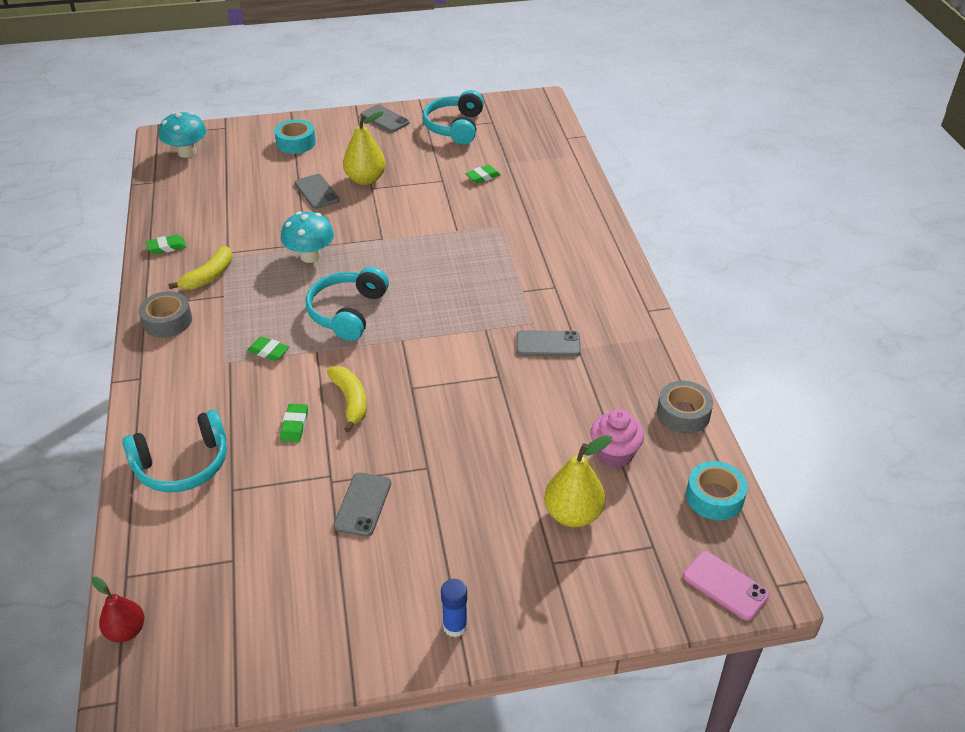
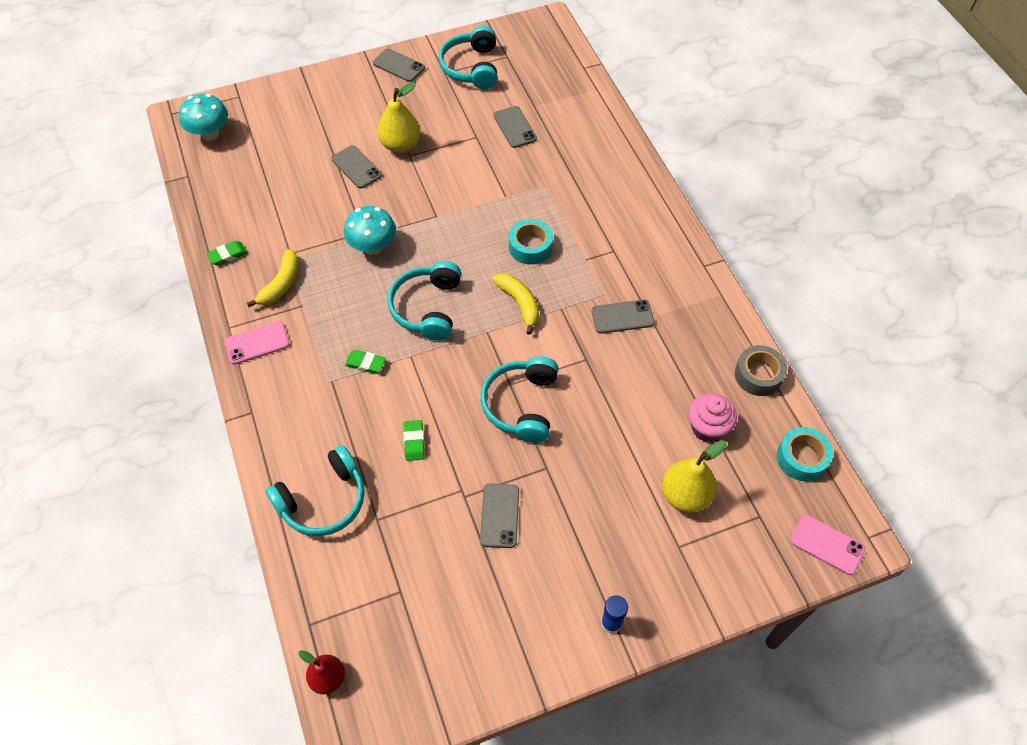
camera: 10 degrees left, 15 degrees up
grey tape [139,291,192,338] -> pink phone [225,322,290,364]
turquoise tape [274,119,316,154] -> turquoise tape moved to [509,219,553,264]
yellow banana [327,366,367,432] -> yellow banana moved to [492,273,539,335]
green eraser [465,165,501,184] -> grey phone [494,106,537,148]
none -> turquoise headphones [481,356,559,443]

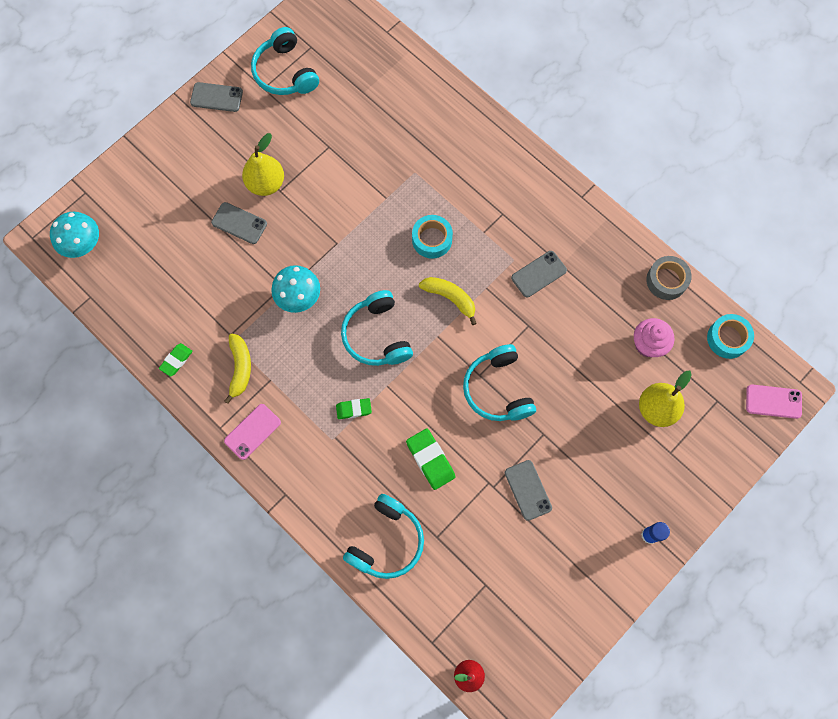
camera: 25 degrees left, 15 degrees up
green eraser [403,420,425,461] -> green eraser [406,428,455,490], size x1.60
grey phone [494,106,537,148] -> none

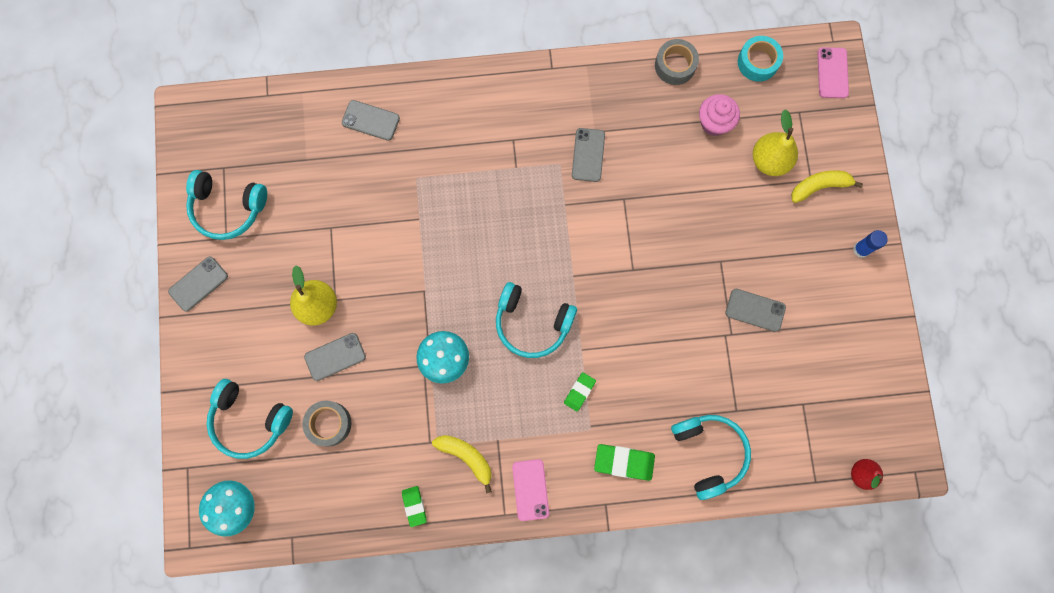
camera: 50 degrees left, 5 degrees up
green eraser [406,428,455,490] -> green eraser moved to [594,444,655,481]
turquoise tape [412,215,453,259] -> none
yellow banana [419,277,477,325] -> yellow banana moved to [791,170,863,203]
turquoise headphones [463,344,536,421] -> turquoise headphones moved to [207,379,293,459]
pink phone [746,384,802,419] -> pink phone turned 45 degrees counterclockwise [818,47,849,98]
none -> grey tape [302,400,351,447]
none -> grey phone [342,100,400,141]

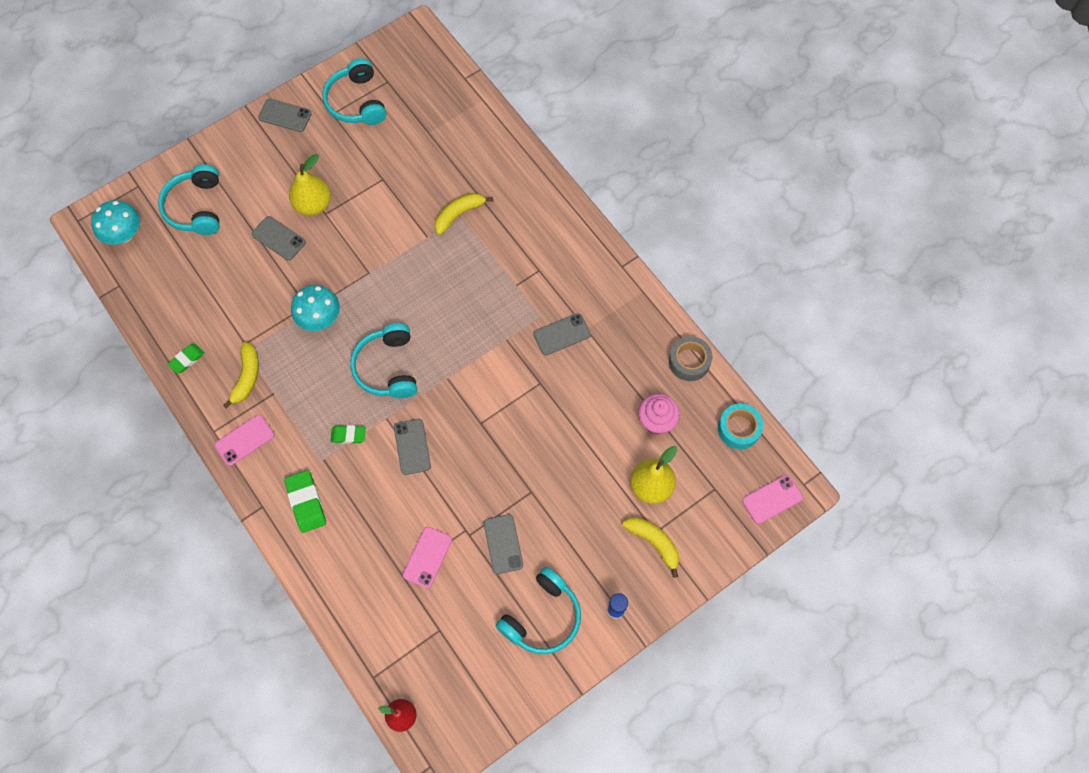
camera: 60 degrees right, 10 degrees down
grey tape [302,400,351,447] -> none
grey phone [342,100,400,141] -> grey phone moved to [394,419,431,475]
turquoise headphones [671,415,751,500] -> turquoise headphones moved to [496,567,581,654]
none -> pink phone [403,527,452,588]
none -> yellow banana [435,193,493,235]

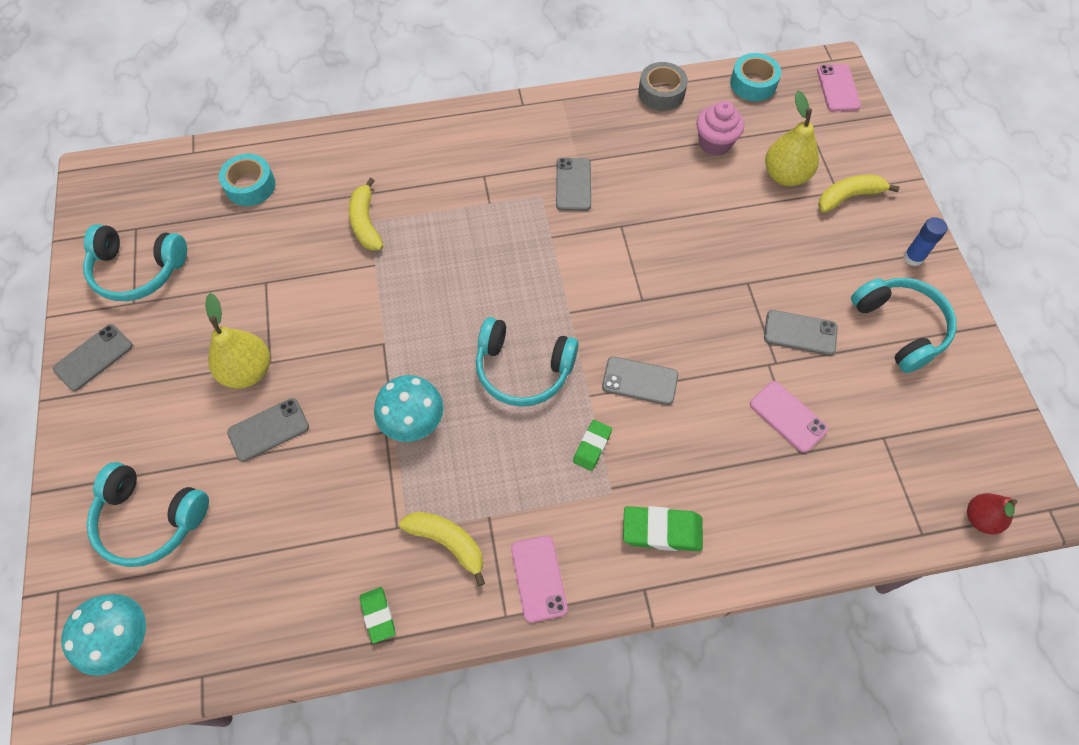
camera: 65 degrees left, 5 degrees down
none -> turquoise tape [219,154,276,206]

